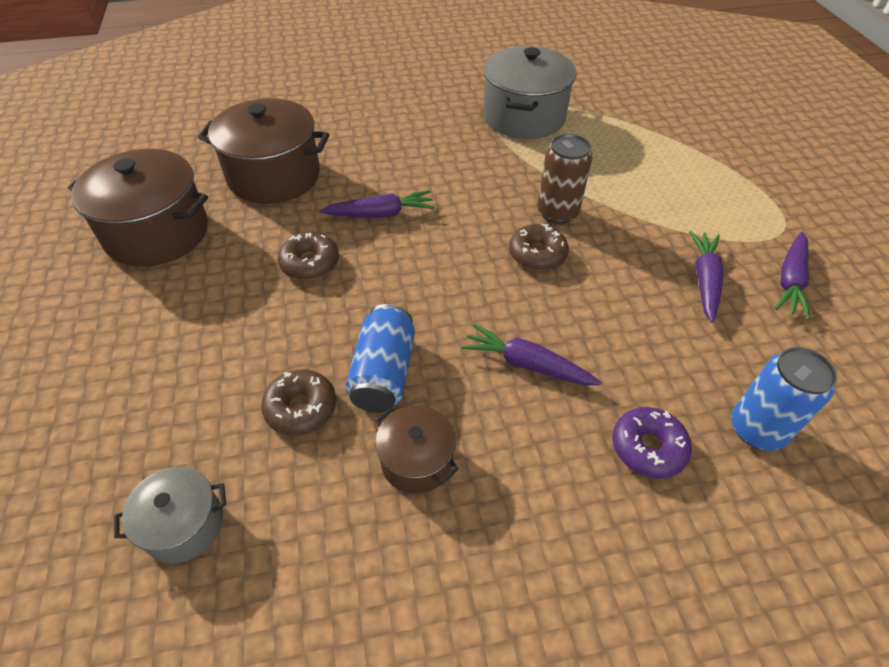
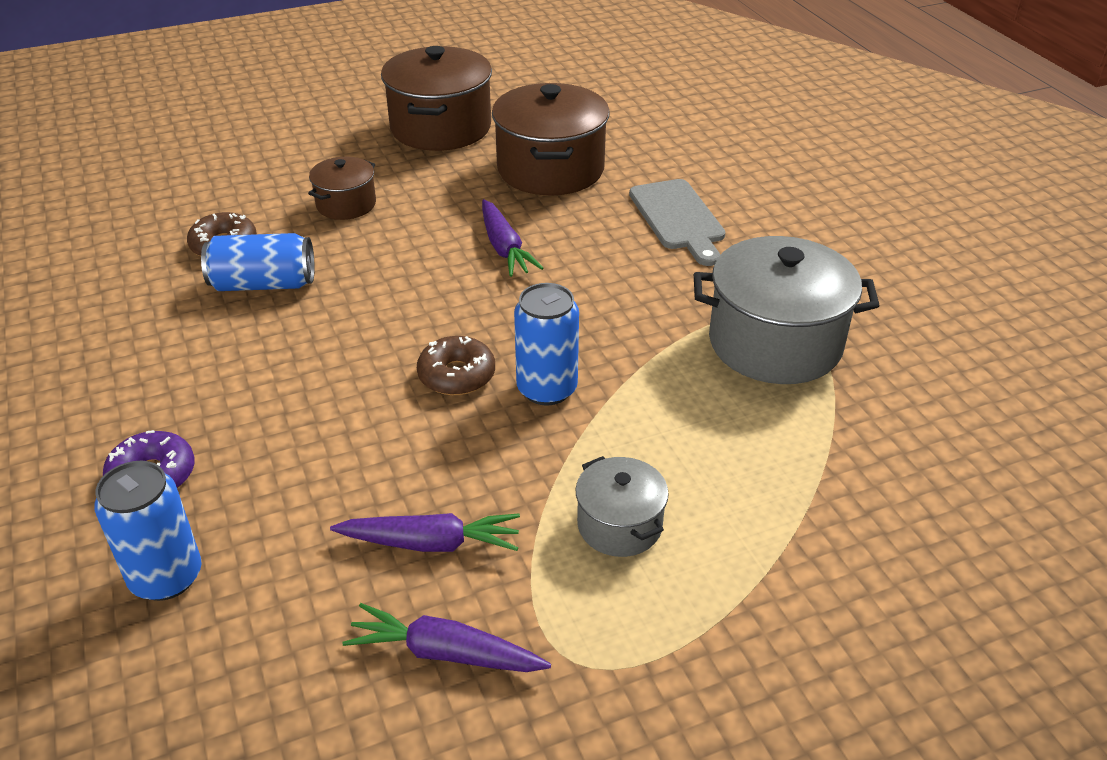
camera: 80 degrees right, 10 degrees down
grey pot [114,467,227,563] -> grey pot moved to [576,456,669,557]
brown donut [278,232,339,280] -> none
brown pot [375,405,459,494] -> brown pot moved to [308,157,376,220]
purple carrot [461,324,602,385] -> none
brown can [537,134,592,224] -> blue can [514,283,579,406]
none -> grey cutting board [629,179,725,266]

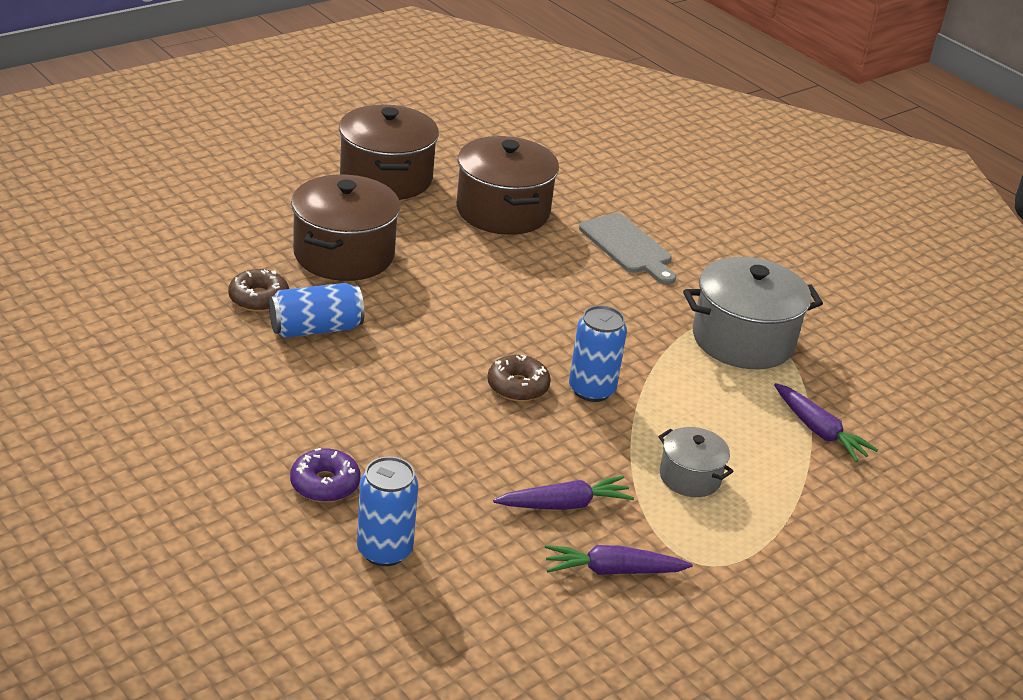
camera: 20 degrees left, 5 degrees down
brown pot [308,157,376,220] -> brown pot [291,175,401,281], size x1.88
purple carrot [482,199,543,277] -> purple carrot moved to [774,383,878,462]

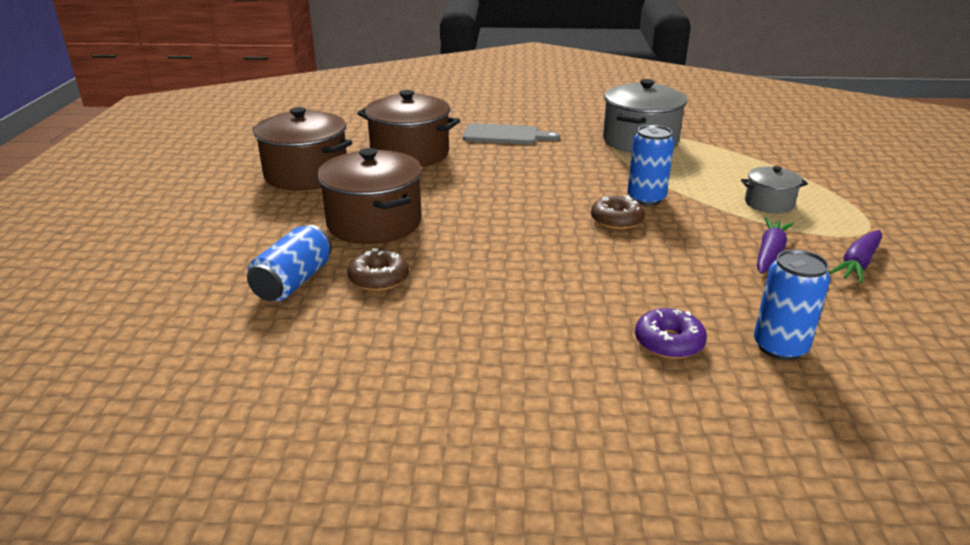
camera: 45 degrees left, 5 degrees down
blue can [269,283,364,338] -> blue can moved to [247,225,332,301]
purple carrot [774,383,878,462] -> none

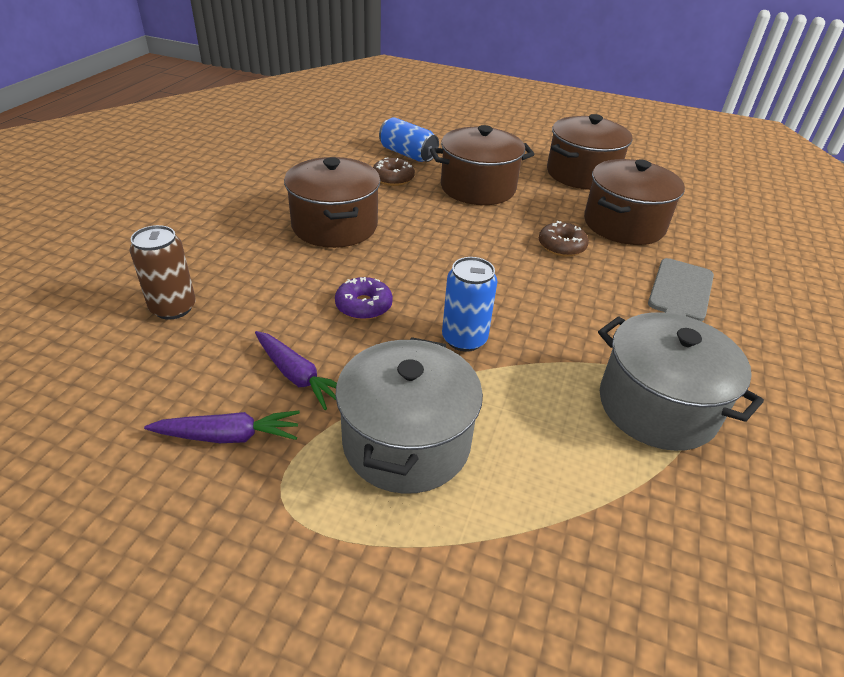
camera: 105 degrees right, 10 degrees up
brown donut [591,195,645,230] -> brown donut moved to [539,221,589,257]
purple donut [635,308,707,359] -> purple donut moved to [335,277,393,320]
grey pot [741,166,808,213] -> grey pot [335,337,483,494], size x1.88
blue can [754,249,830,361] -> brown can [130,225,196,320]
purple carrot [829,230,882,283] -> purple carrot turned 120 degrees clockwise [144,410,300,443]
none -> brown pot [284,157,381,248]

